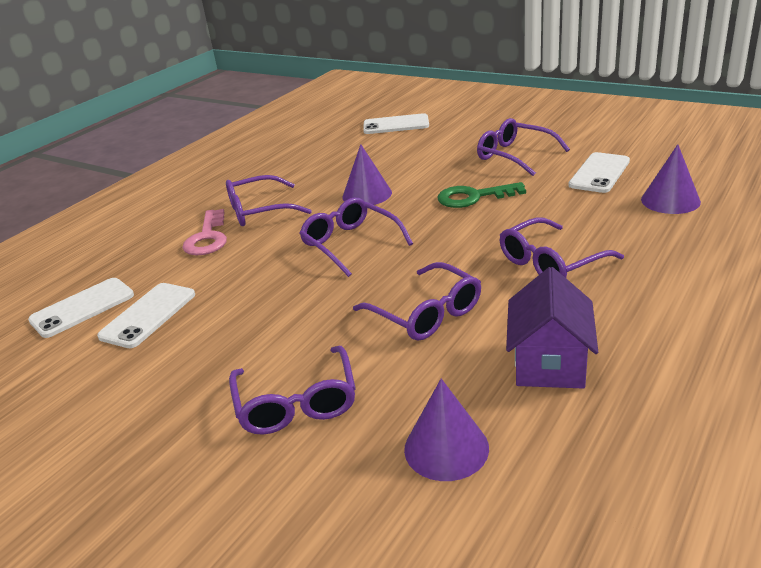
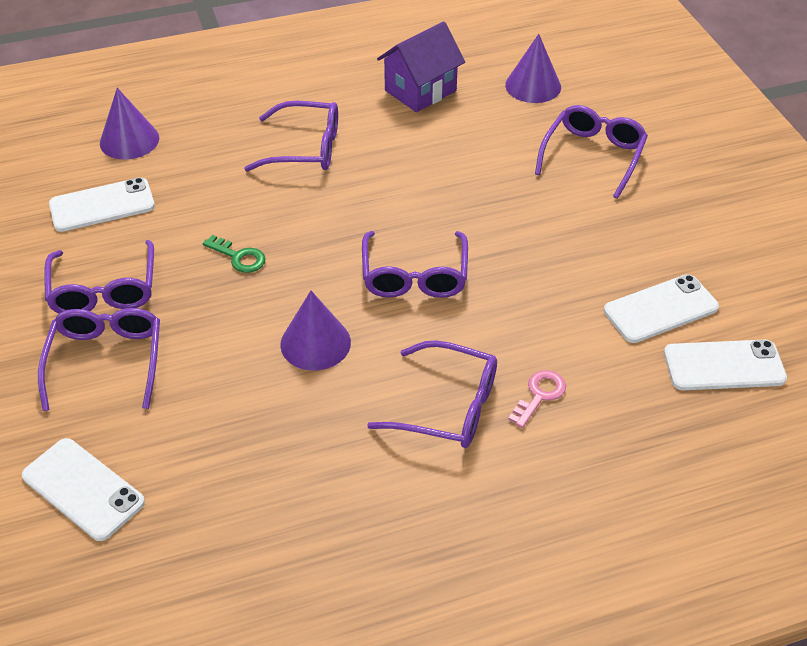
camera: 145 degrees left, 15 degrees up
pink key [182,209,227,255] -> pink key [508,370,566,428], size x0.63
purple glasses [353,262,481,340] -> purple glasses moved to [38,308,160,411]
green key [438,182,526,208] -> green key [203,235,265,273], size x0.63

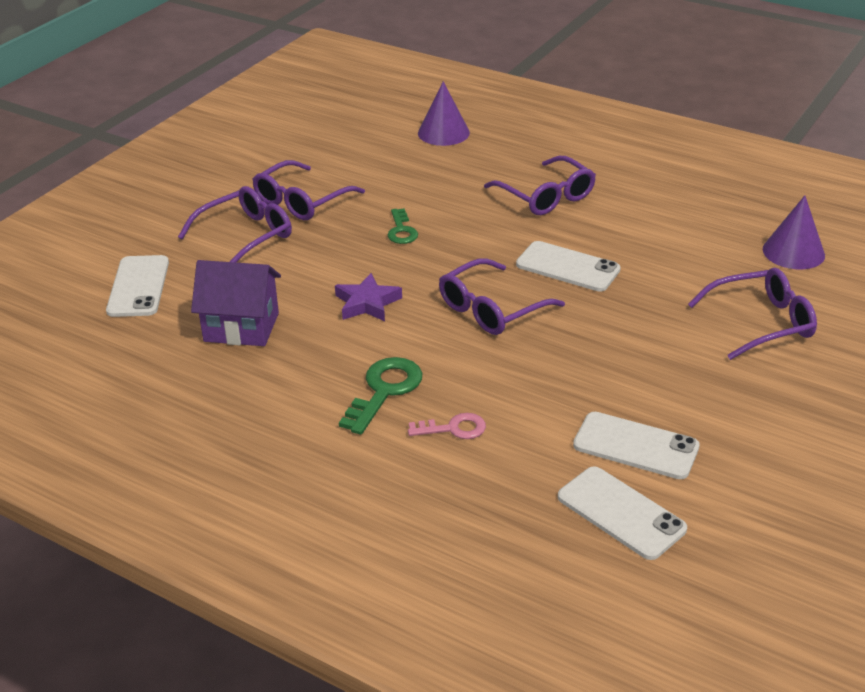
camera: 50 degrees right, 10 degrees down
white phone [49,177,155,232] -> white phone moved to [516,241,621,292]
purple cone [280,291,351,371] -> purple star [335,273,402,321]
purple glasses [367,340,497,448] -> green key [339,357,422,435]
purple house [377,22,465,112] -> purple house moved to [191,260,281,346]

